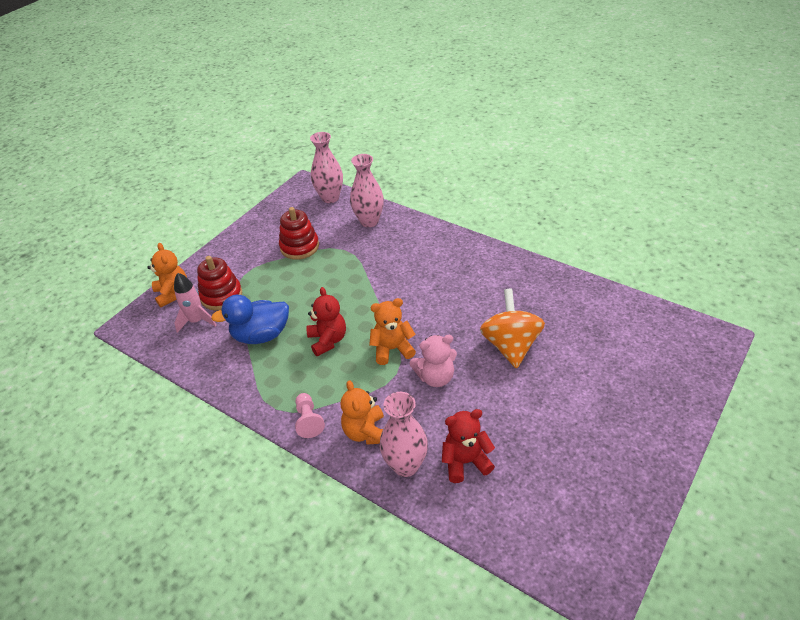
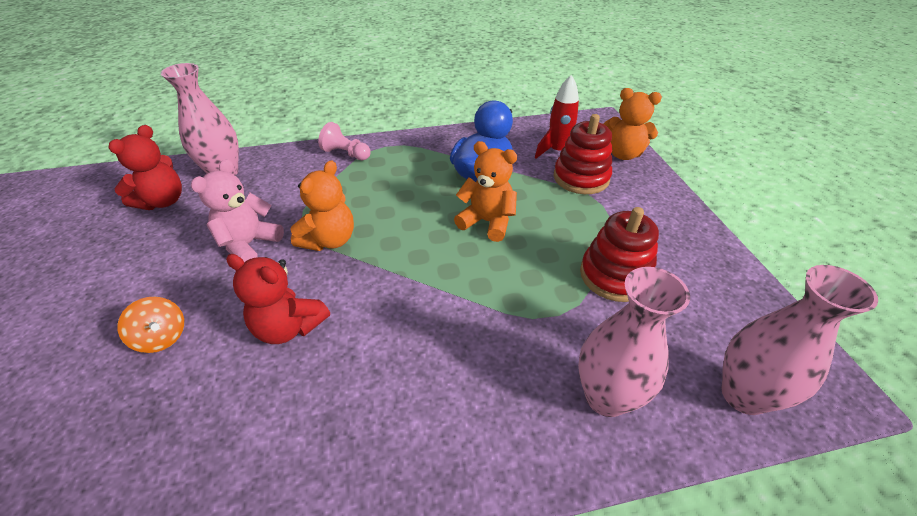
camera: 130 degrees right, 0 degrees up
pink rocket [174,273,217,333] -> red rocket [535,75,579,159]
red teddy bear [306,287,346,356] -> red teddy bear moved to [226,254,330,344]
orange teddy bear [341,380,384,445] -> orange teddy bear moved to [454,141,517,242]
orange spinning top [480,289,545,368] -> orange spinning top [117,297,184,353], size x0.51

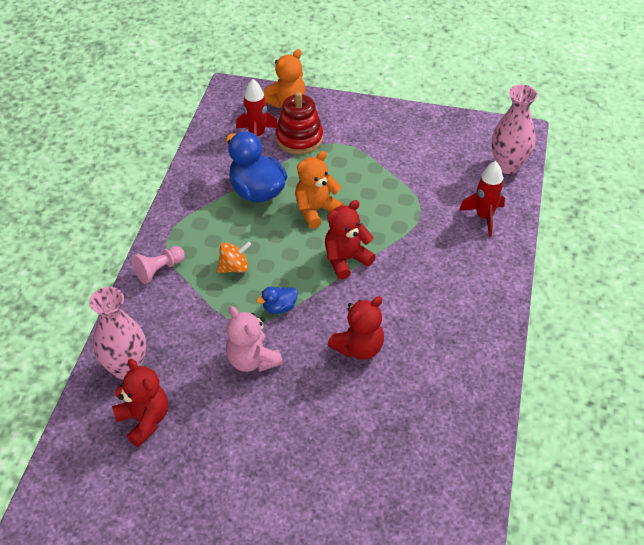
camera: 65 degrees left, 5 degrees up
orange spinning top [117,297,184,353] -> orange spinning top moved to [217,241,252,273]
orange teddy bear [291,160,354,251] -> blue duck [256,287,298,314]
pink vase [578,267,690,417] -> red rocket [459,161,505,237]
red stacking toy [580,207,659,302] -> none
none -> red teddy bear [325,200,376,279]

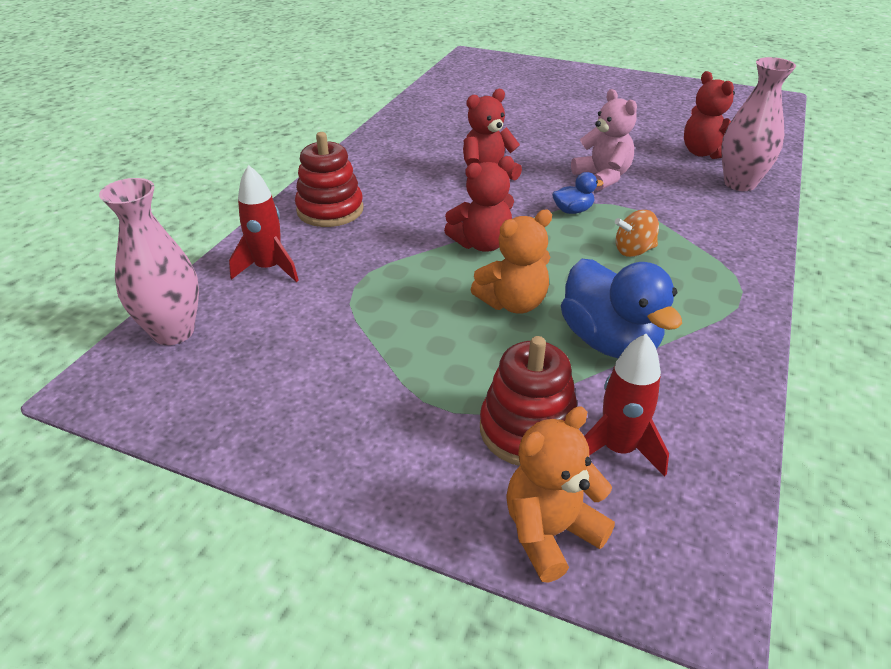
camera: 170 degrees left, 10 degrees down
pink pawn [132,246,185,284] -> none
none -> red stacking toy [295,132,364,227]

